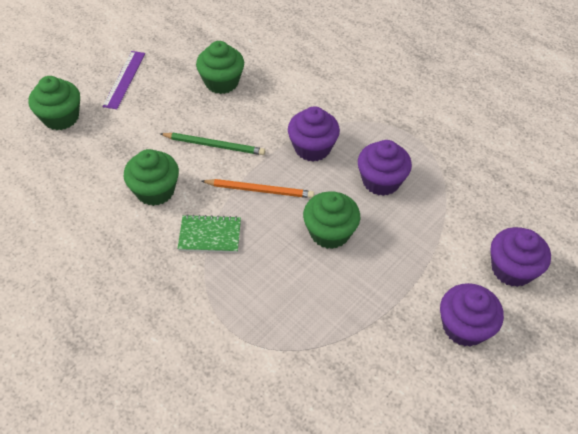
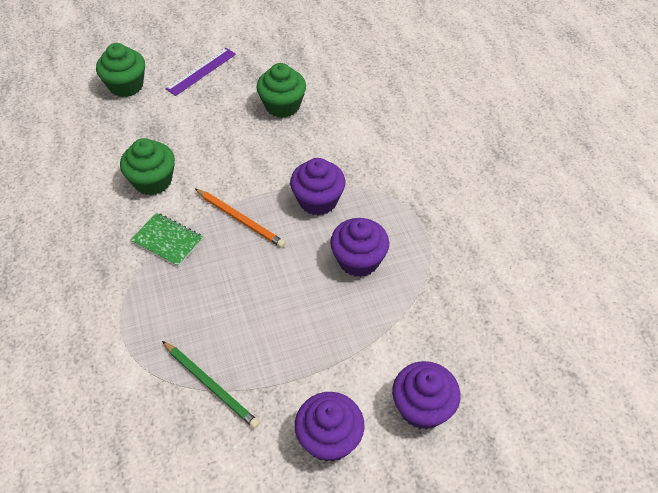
camera: 30 degrees right, 0 degrees up
green pencil [160,133,265,155] -> green pencil moved to [162,341,260,429]
green cupcake [303,191,360,249] -> none

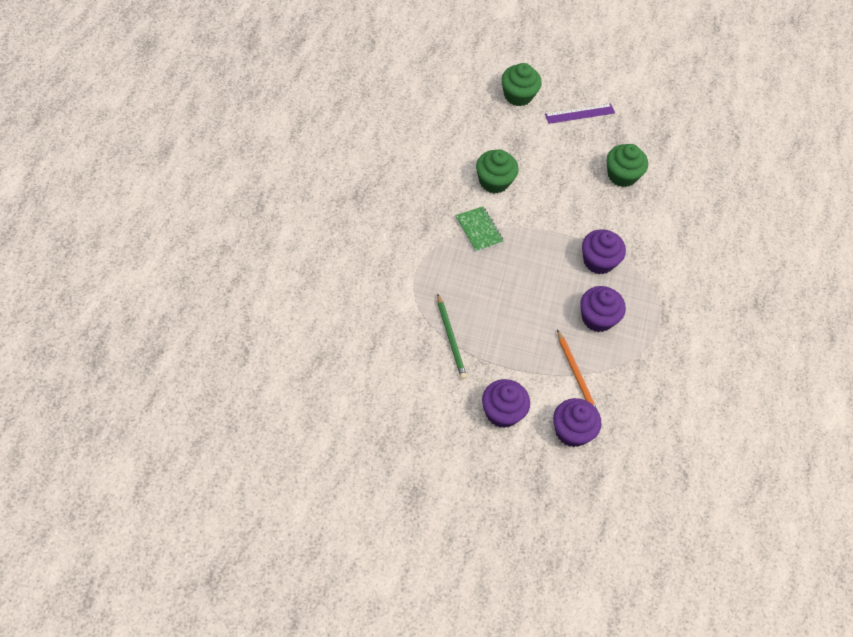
camera: 25 degrees right, 5 degrees up
orange pencil [195,189,285,248] -> orange pencil moved to [557,330,597,409]

